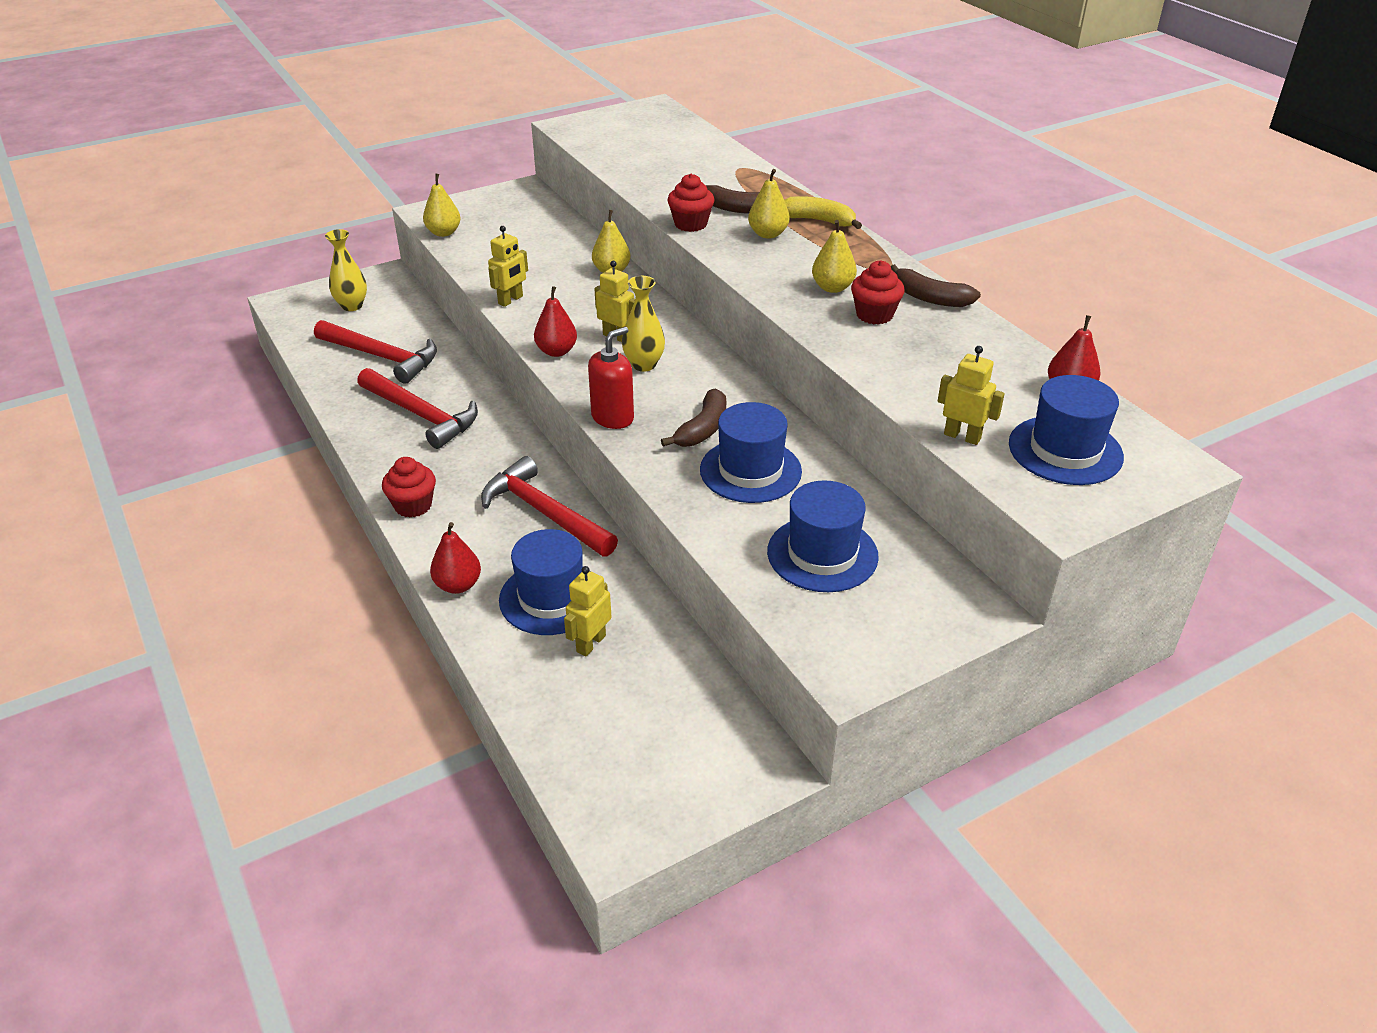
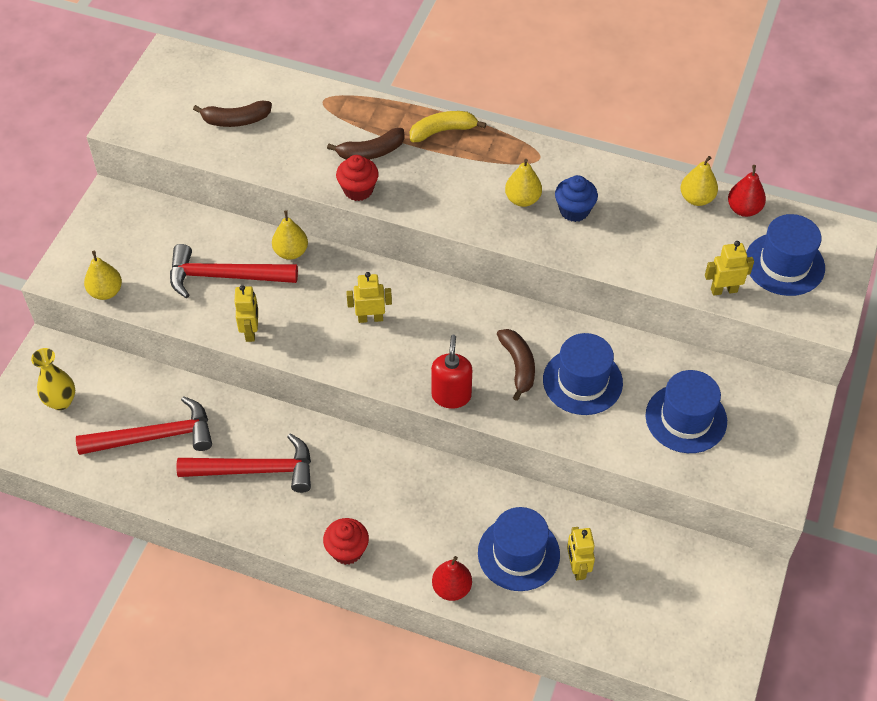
camera: 40 degrees left, 15 degrees up
red hammer [481,456,618,557] -> red hammer moved to [170,244,298,298]
red pear [534,286,577,357] -> none
yellow vase [622,276,665,372] -> none
yellow pear [748,169,790,239] -> yellow pear moved to [681,156,718,206]
red cupcake [851,260,905,325] -> blue cupcake [555,175,598,222]
brown banana [891,264,981,307] -> brown banana moved to [193,100,272,127]

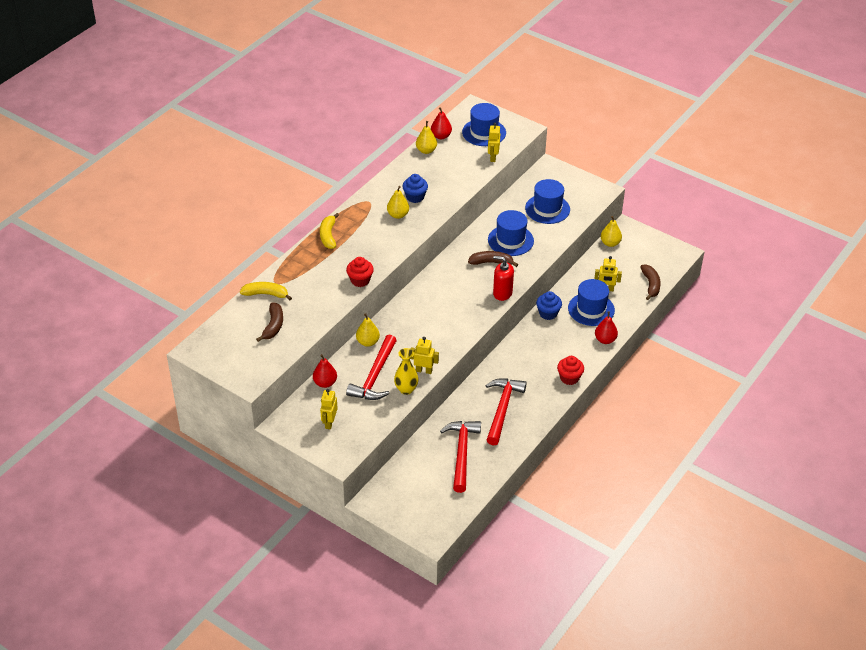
camera: 75 degrees left, 10 degrees down
yellow vase [31,348,75,410] -> yellow vase moved to [394,348,418,395]
yellow pear [84,251,122,300] -> yellow pear moved to [601,216,622,247]
brown banana [327,128,405,160] -> brown banana moved to [640,264,661,300]
yellow robot [346,272,392,323] -> yellow robot moved to [320,389,338,430]
none -> yellow banana [240,282,292,300]
none -> red pear [313,354,337,388]
none -> blue cupcake [536,291,562,320]

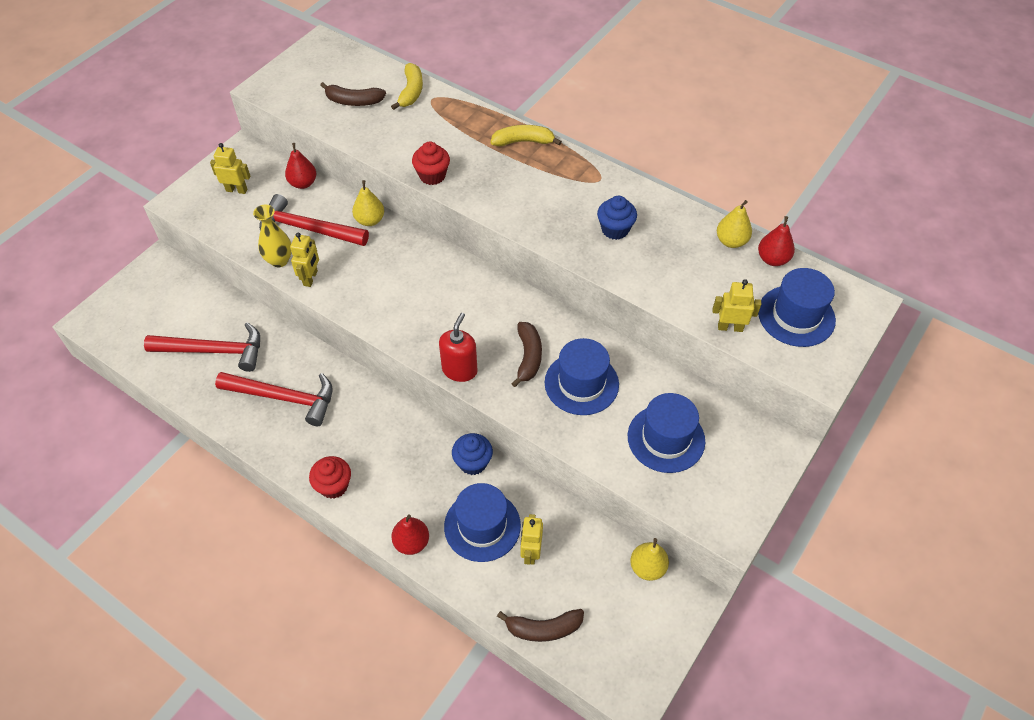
camera: 90 degrees right, 10 degrees up
yellow pear [387,186,409,219] -> none

